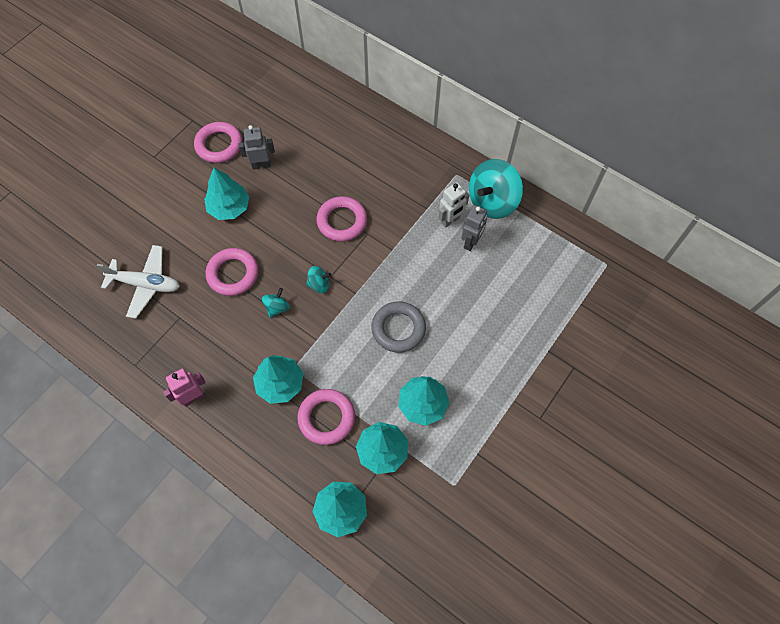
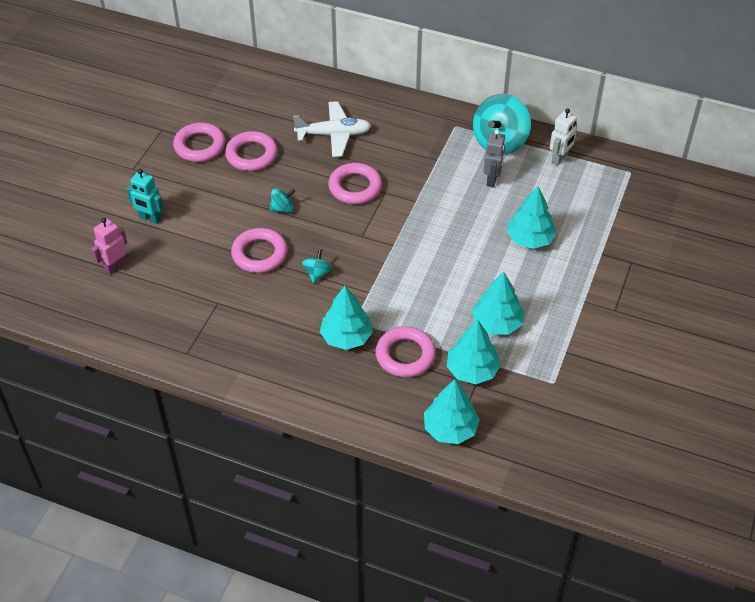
camera: 15 degrees left, 15 degrees down
white plane [97,245,180,319] -> white plane moved to [293,101,371,157]
pink robot [163,368,206,406] -> pink robot moved to [91,218,127,275]
turquoise tree [204,168,250,220] -> turquoise tree moved to [507,186,557,249]
grey robot [238,125,275,170] -> pink ring [225,131,278,171]
turquoise spinning top [306,266,331,293] -> turquoise spinning top moved to [270,188,295,213]
grey ring [371,301,426,353] -> none
white robot [438,182,469,228] -> white robot moved to [550,109,577,165]
none -> turquoise robot [127,169,163,224]

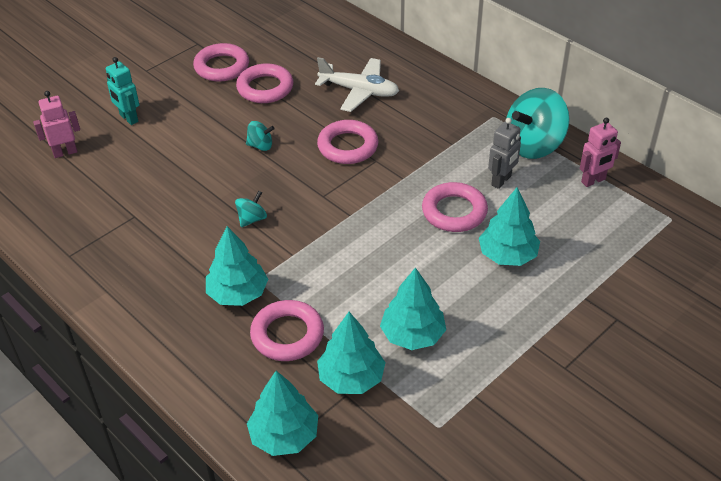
camera: 25 degrees right, 5 degrees down
pink ring [231,228,288,273] -> pink ring moved to [422,182,488,232]
white robot [550,109,577,165] -> pink robot [580,118,621,187]

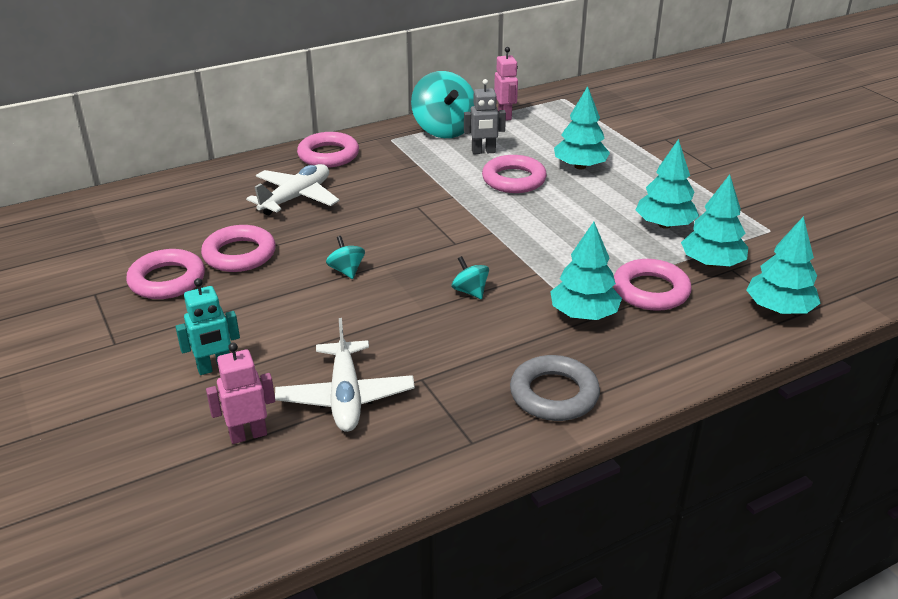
camera: 75 degrees left, 10 degrees down
pink robot [33,91,80,158] -> pink robot turned 75 degrees clockwise [206,343,275,444]
turquoise spinning top [246,121,275,151] -> turquoise spinning top turned 45 degrees counterclockwise [326,236,365,279]
pink ring [317,120,378,164] -> pink ring moved to [297,132,359,167]
grey robot [488,118,521,189] -> grey robot turned 120 degrees clockwise [464,79,506,154]
none -> white plane [275,318,415,432]
none -> grey ring [510,355,600,421]

